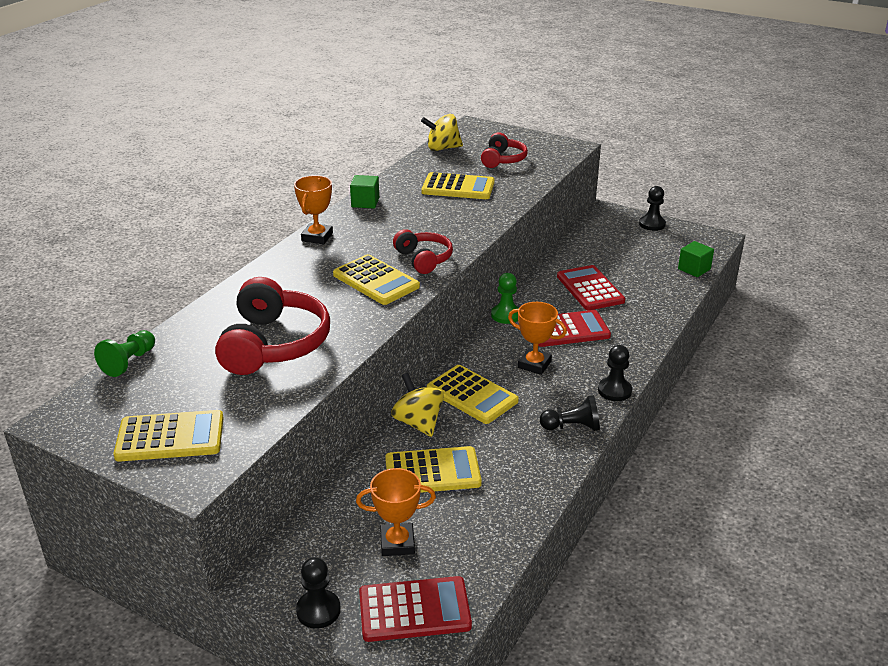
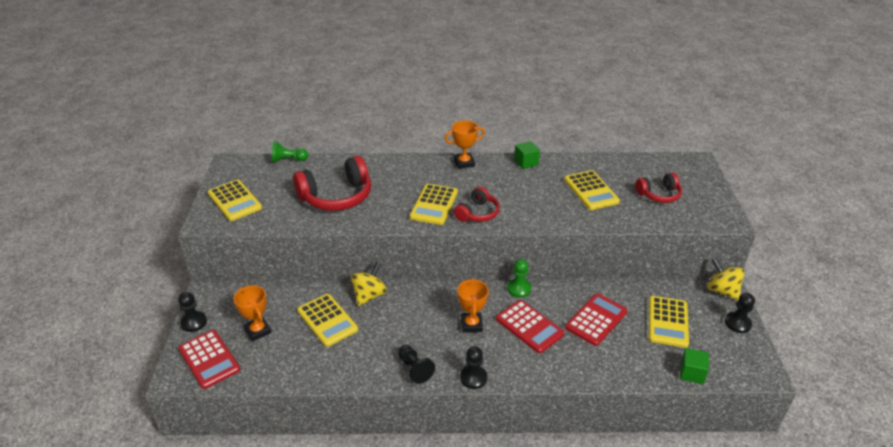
camera: 60 degrees right, 5 degrees up
yellow spinning top [421,114,463,151] -> yellow spinning top moved to [707,258,745,300]
yellow calculator [427,365,519,424] -> yellow calculator moved to [649,296,689,348]

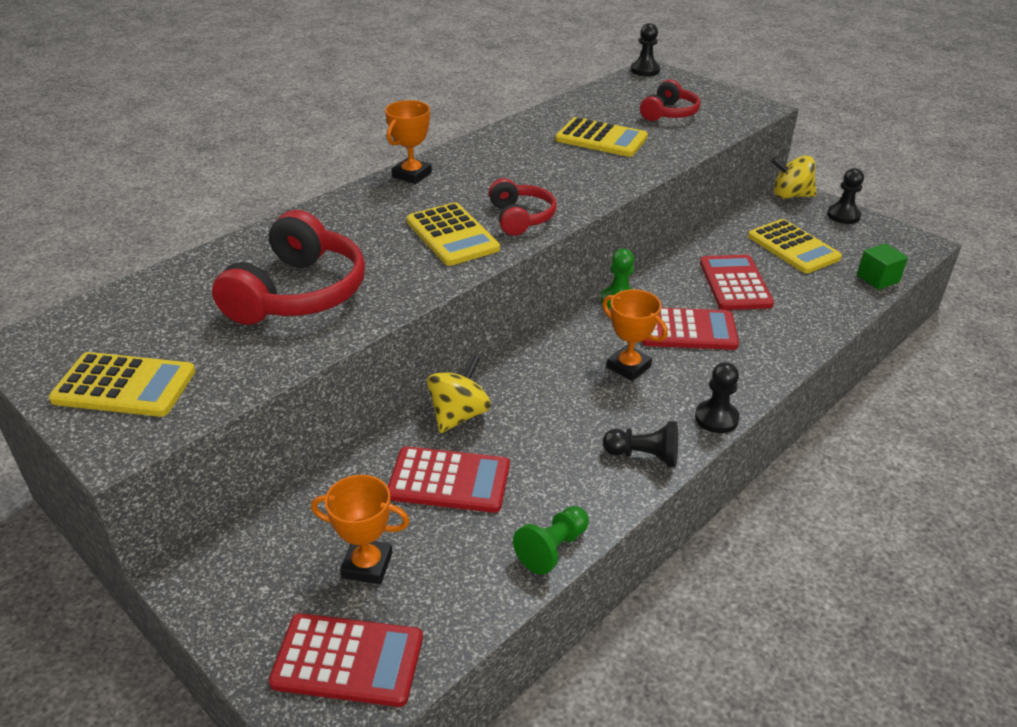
camera: 45 degrees left, 0 degrees up
black pawn [178,292,207,332] -> black pawn moved to [631,23,660,76]
green pawn [272,141,308,163] -> green pawn moved to [513,506,589,575]
yellow calculator [297,294,358,347] -> red calculator [388,446,510,513]
yellow spinning top [351,262,387,306] -> yellow spinning top turned 45 degrees clockwise [427,354,491,433]
green cube [514,141,540,169] -> none

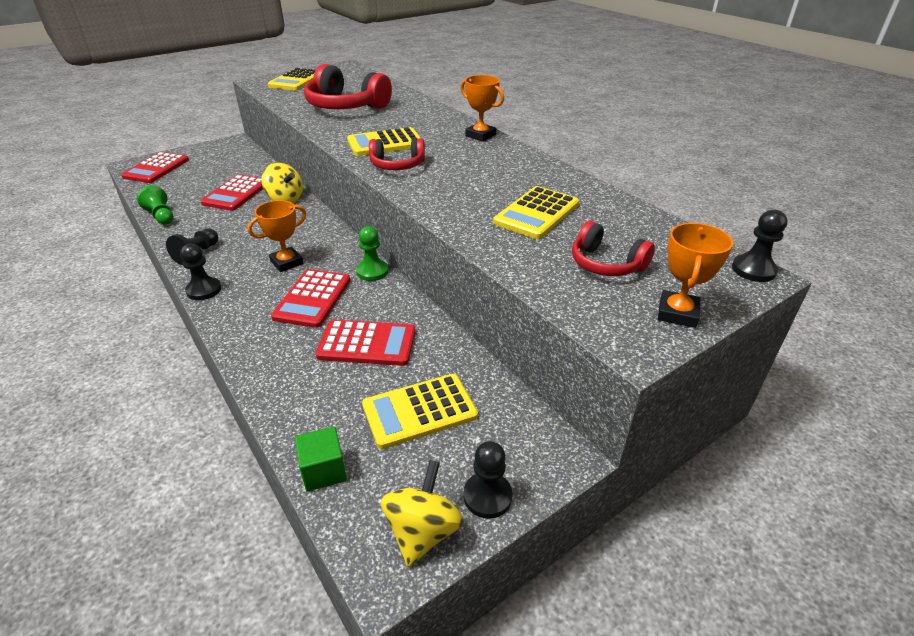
camera: 100 degrees right, 0 degrees up
orange trophy [311,475,410,584] -> orange trophy moved to [658,223,733,328]
yellow spinning top [771,156,817,199] -> yellow spinning top moved to [381,460,464,567]

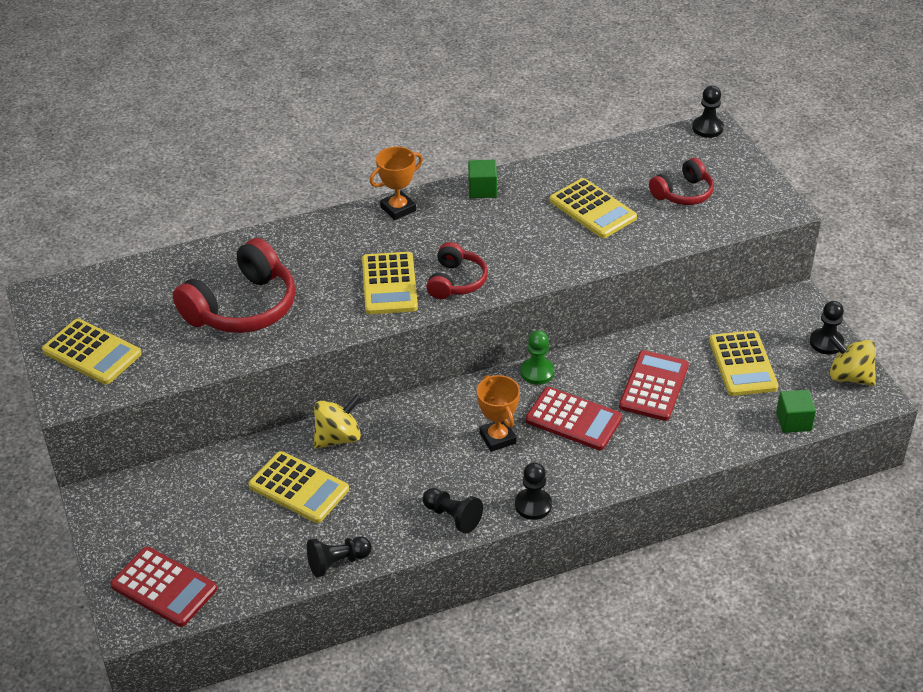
camera: 75 degrees left, 5 degrees up
green pawn [137,185,173,225] -> black pawn [307,536,372,577]
red calculator [201,175,263,211] -> yellow calculator [249,451,349,523]
orange trophy [658,223,733,328] -> none
none -> green cube [468,160,497,198]

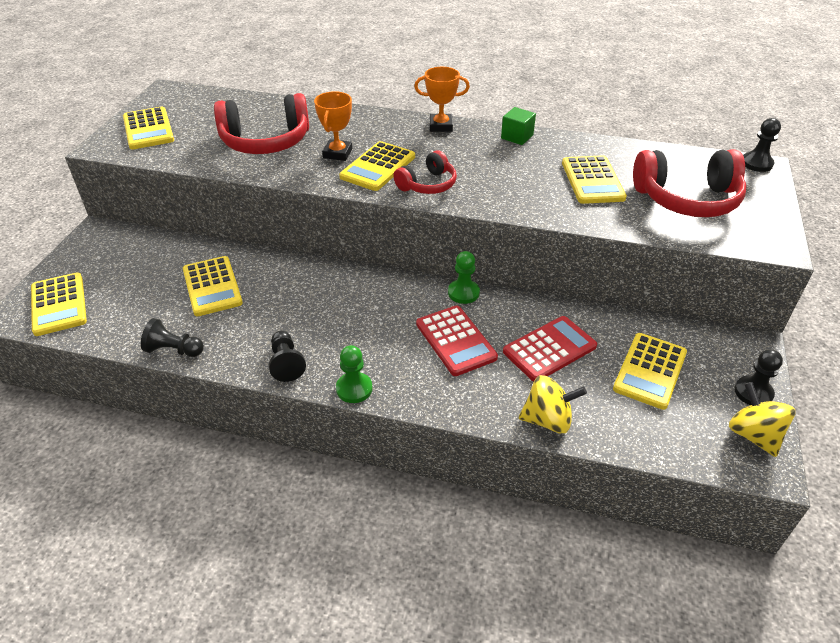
camera: 35 degrees right, 0 degrees up
red calculator [110,547,217,627] -> yellow calculator [31,272,87,336]
yellow spinning top [314,394,362,449] -> yellow spinning top moved to [519,375,587,433]
orange trophy [477,375,520,452] -> orange trophy moved to [314,91,352,161]
black pawn [515,462,552,520] -> green pawn [336,345,373,403]
red headphones [649,158,714,205] -> red headphones [633,149,747,217], size x1.73
green cube [776,390,816,433] -> none

